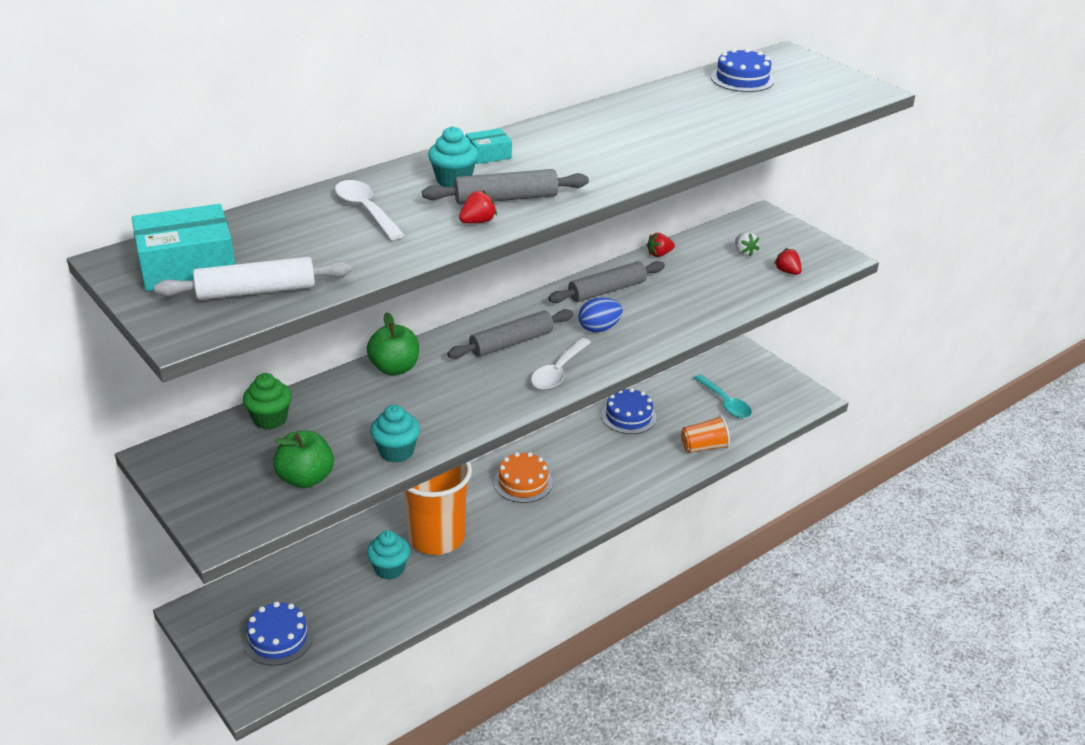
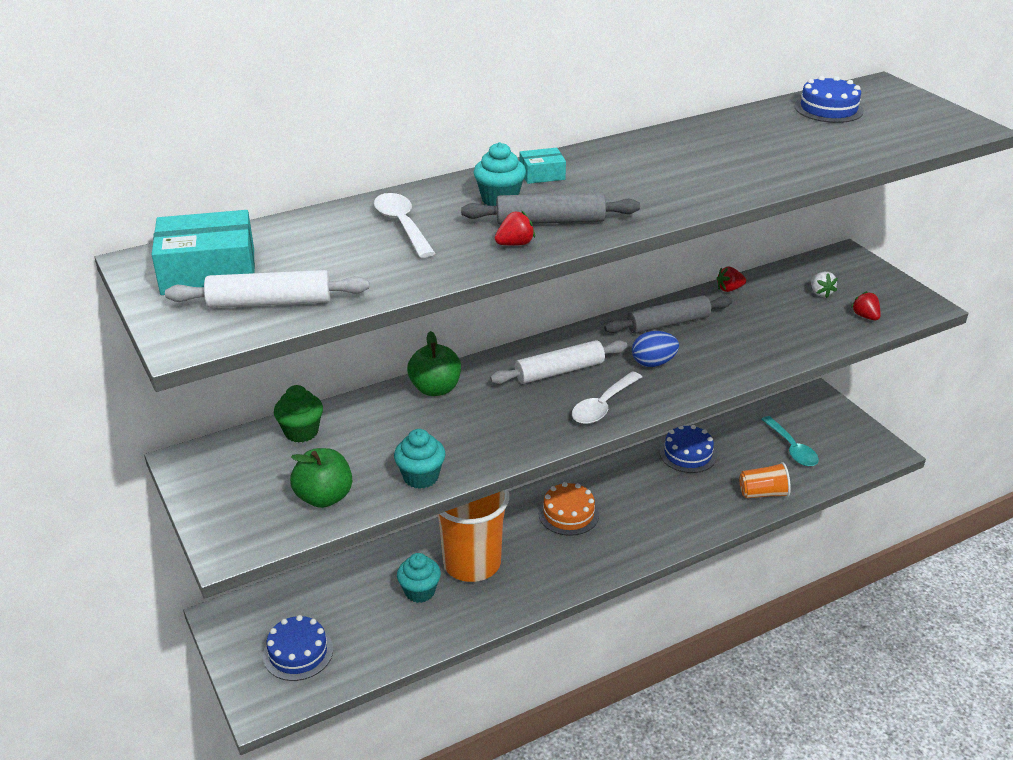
camera: 10 degrees right, 0 degrees up
grey rolling pin [447,309,573,359] -> white rolling pin [490,340,628,384]

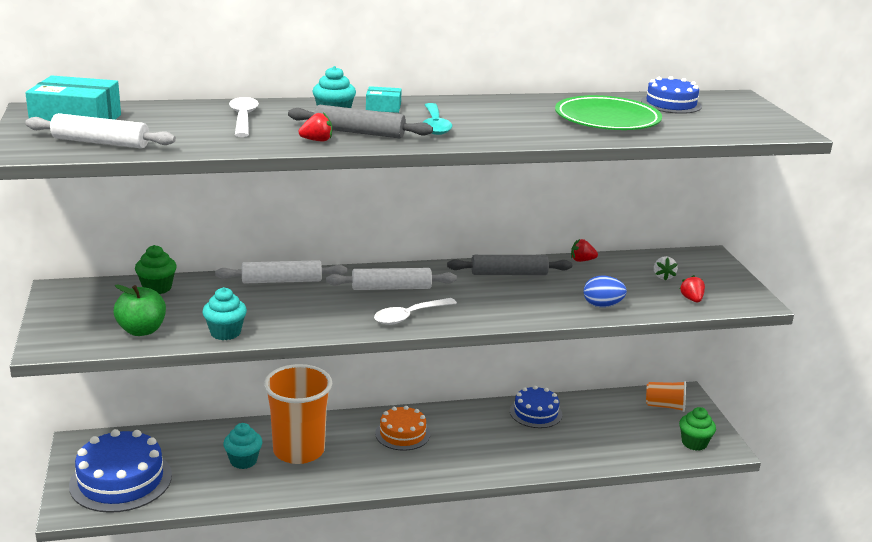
camera: 15 degrees right, 10 degrees down
blue cake [263,615,333,681] -> blue cake [69,429,172,513], size x1.65
green apple [407,331,461,396] -> white rolling pin [215,260,347,284]
blue egg [632,331,679,367] -> blue egg moved to [583,276,627,307]
orange cup [739,462,791,498] -> orange cup moved to [646,381,686,412]
turquoise spoon [761,416,819,466] -> turquoise spoon moved to [423,103,452,135]
none -> green plate [555,95,662,130]
none -> green cupcake [679,407,716,451]

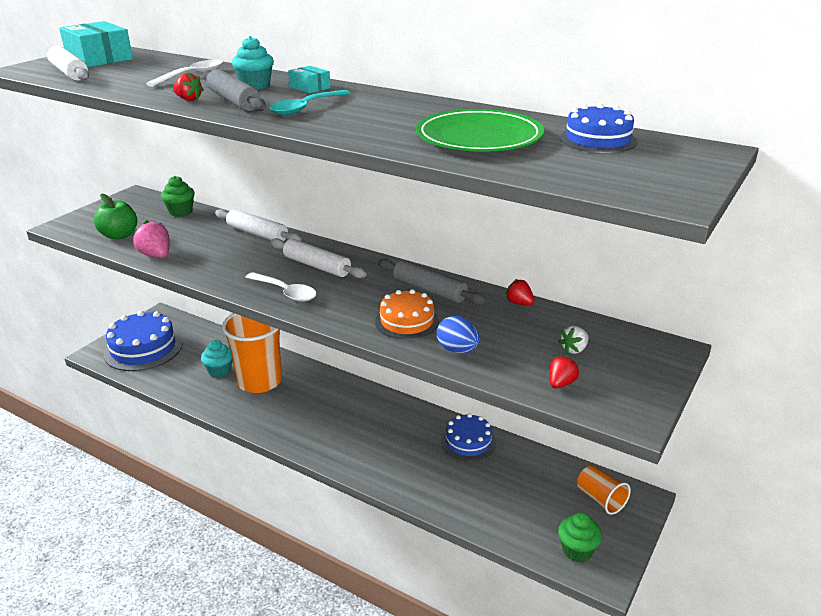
camera: 45 degrees right, 5 degrees up
turquoise cupcake [203,287,247,340] -> pink strawberry [132,220,170,258]
white spoon [374,298,457,325] -> white spoon turned 150 degrees counterclockwise [245,272,317,302]
orange cake [375,406,430,451] -> orange cake moved to [375,289,439,339]

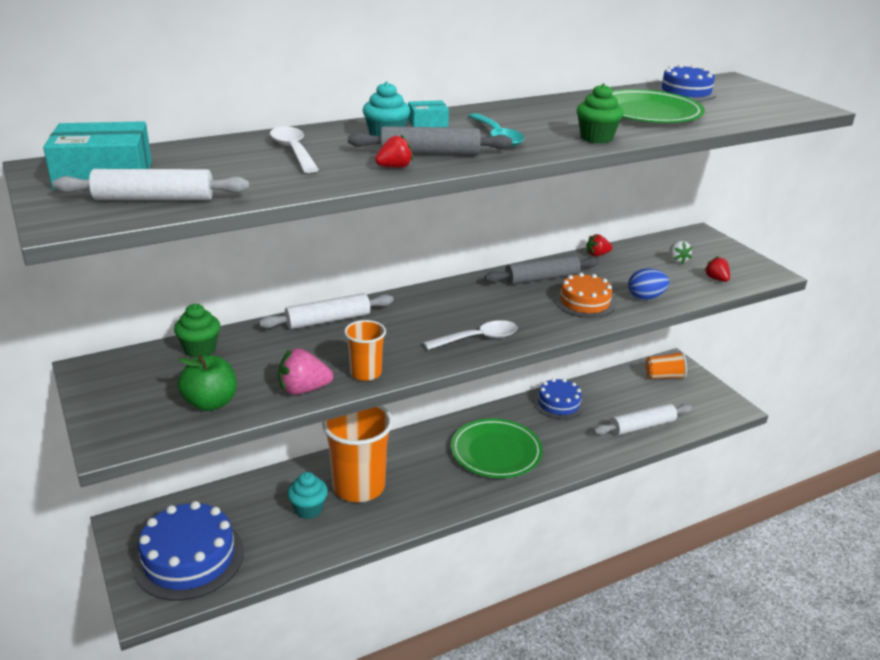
camera: 60 degrees left, 0 degrees up
white rolling pin [270,238,366,278] -> white rolling pin moved to [593,403,692,435]
green cupcake [558,513,602,562] -> green cupcake moved to [577,83,624,144]
none -> orange cup [344,320,386,381]
none -> green plate [451,418,543,478]

